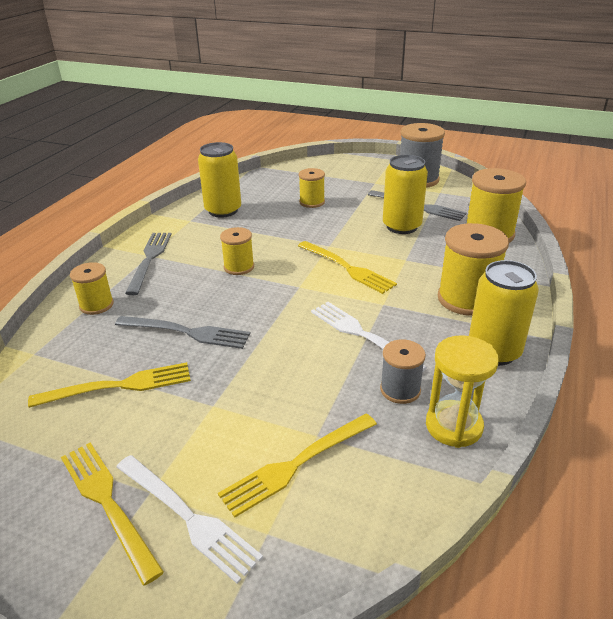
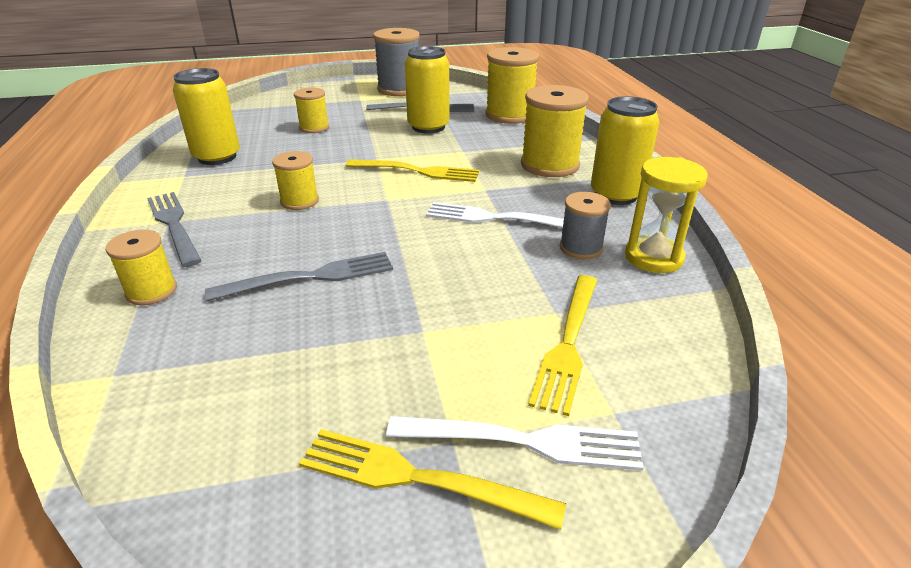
camera: 35 degrees left, 0 degrees up
yellow fork [28,362,191,408] -> none

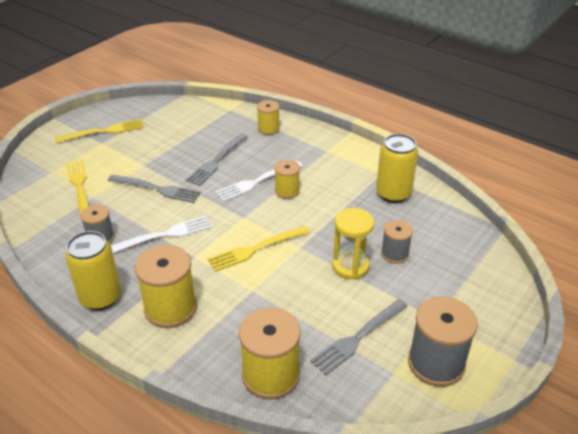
camera: 140 degrees right, 5 degrees up
grey fork [147,192,202,267] -> grey fork moved to [108,175,201,203]
yellow spool [294,87,329,133] -> grey spool [381,220,413,264]
white fork [386,416,643,471] -> white fork moved to [215,161,303,202]
yellow can [404,46,450,134] -> none
yellow hourglass [625,157,708,273] -> yellow hourglass moved to [332,208,374,280]

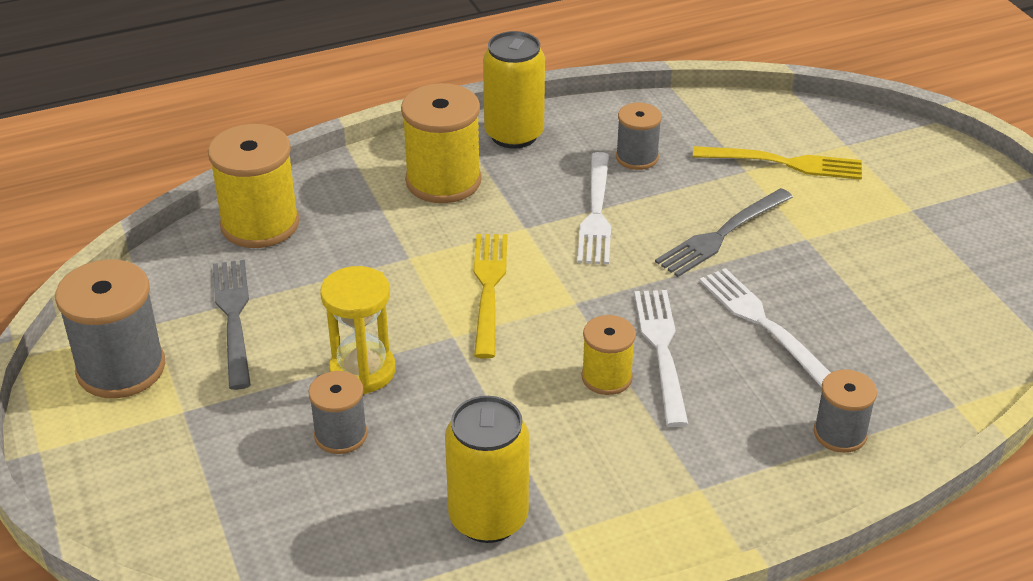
camera: 120 degrees right, 0 degrees up
yellow fork [54,119,144,143] -> none
grey fork [186,134,248,186] -> white fork [699,268,831,387]
yellow spool [257,100,280,135] -> grey spool [814,369,877,453]

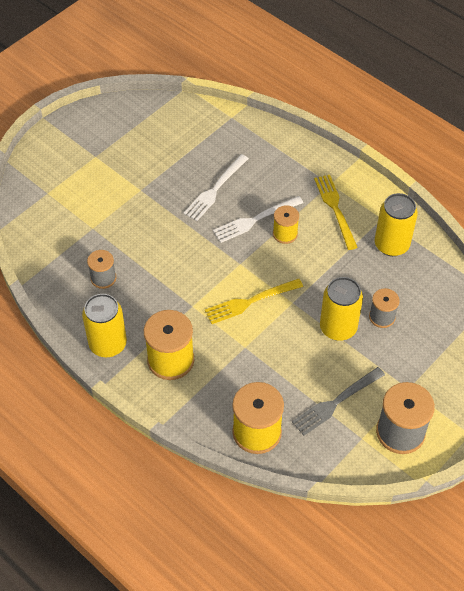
camera: 115 degrees left, 15 degrees up
yellow hourglass [320,266,396,394] -> yellow can [320,277,363,341]
white fork [577,152,611,264] -> none
grey fork [655,188,793,277] -> none
yellow fork [693,146,862,180] -> yellow fork moved to [314,175,358,250]
grey spool [814,369,877,453] -> none

